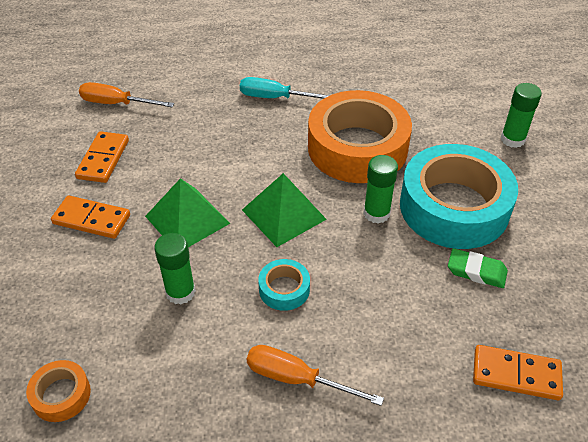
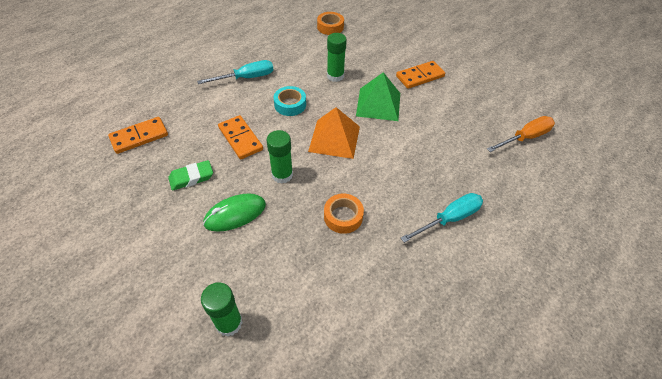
camera: 135 degrees right, 5 degrees up
orange domino [75,131,129,183] -> orange domino moved to [218,115,263,159]
green pyramid [242,173,327,247] -> orange pyramid [308,107,360,159]
orange screwdriver [247,345,384,406] -> turquoise screwdriver [197,60,273,84]
orange tape [308,90,412,183] -> orange tape [324,194,364,234], size x0.42
turquoise tape [400,144,518,249] -> green mouse [203,193,266,232]

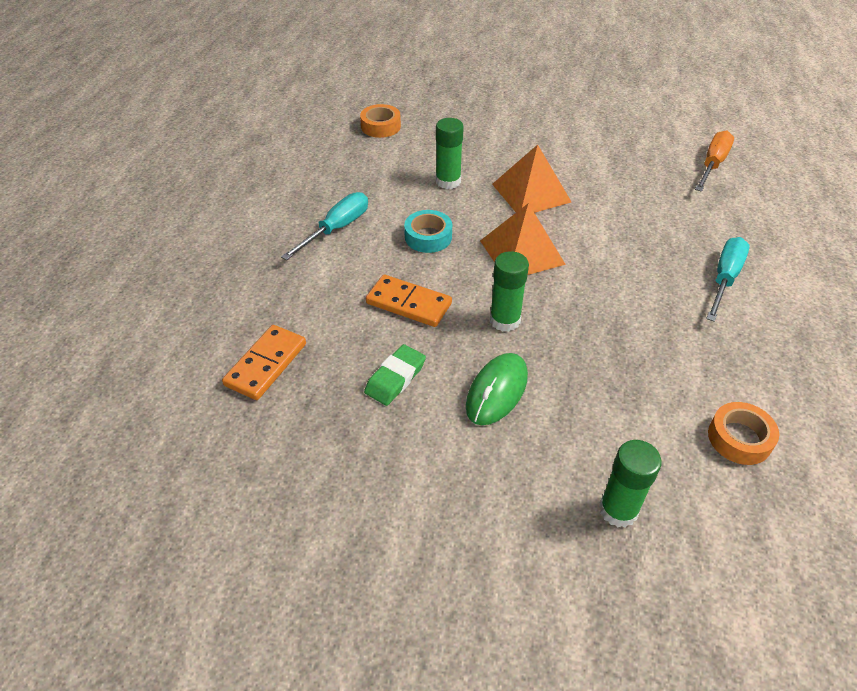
camera: 30 degrees left, 5 degrees down
orange tape [324,194,364,234] -> orange tape moved to [708,402,779,465]
green pyramid [356,72,400,121] -> orange pyramid [492,145,571,213]
orange domino [396,61,445,89] -> none

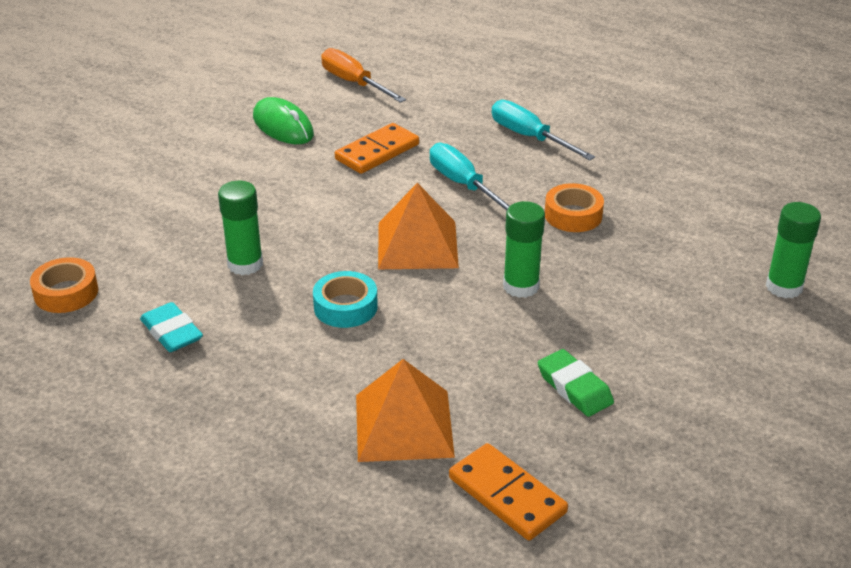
camera: 70 degrees left, 10 degrees down
turquoise screwdriver [281,192,368,261] -> turquoise screwdriver moved to [430,143,509,211]
orange domino [366,275,452,327] -> orange domino moved to [335,123,419,174]
green mouse [466,353,528,425] -> green mouse moved to [253,97,314,144]
orange pyramid [492,145,571,213] -> orange pyramid moved to [356,359,455,462]
orange tape [708,402,779,465] -> orange tape moved to [545,183,604,232]
none -> turquoise eraser [140,302,203,352]

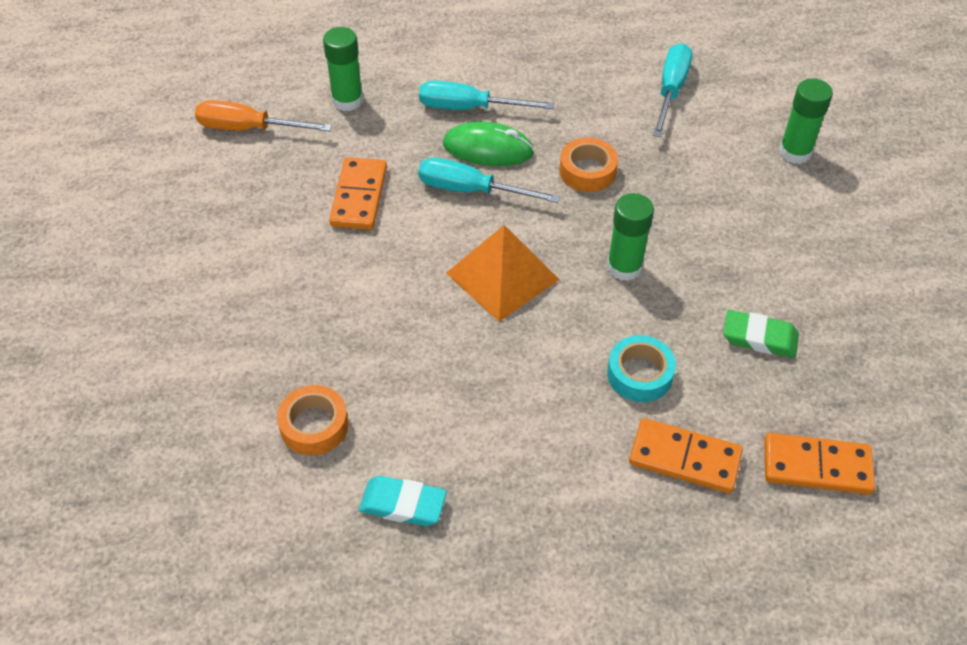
camera: 40 degrees left, 15 degrees up
orange tape [30,257,98,313] -> orange tape moved to [277,385,348,455]
green glue stick [218,181,263,275] -> green glue stick moved to [323,27,363,111]
green mouse [253,97,314,144] -> green mouse moved to [443,121,534,166]
turquoise tape [313,271,378,328] -> turquoise tape moved to [607,335,676,402]
orange pyramid [356,359,455,462] -> orange domino [629,418,743,493]
none -> turquoise screwdriver [653,43,692,137]

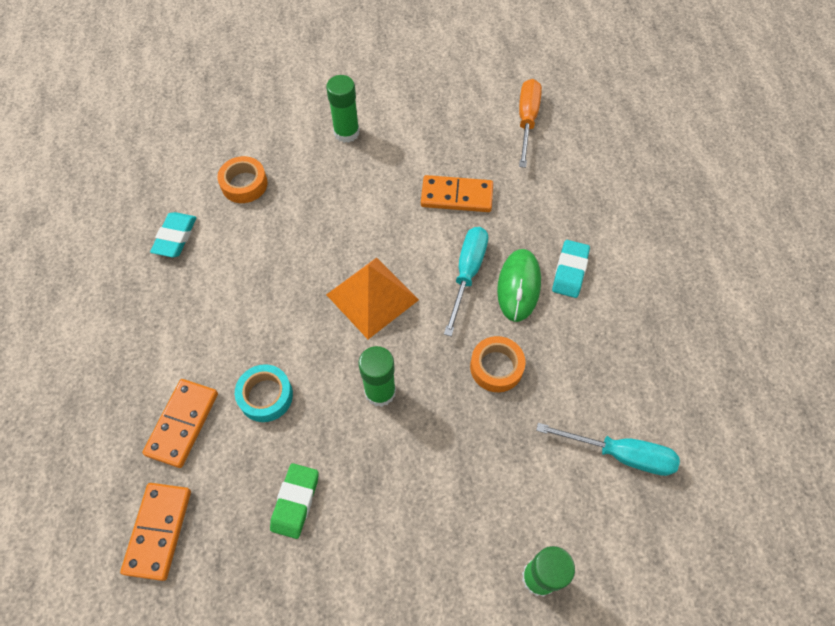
camera: 90 degrees right, 10 degrees up
green glue stick [323,27,363,111] -> green glue stick moved to [326,75,359,143]
turquoise screwdriver [419,81,554,110] -> turquoise eraser [552,240,590,298]

